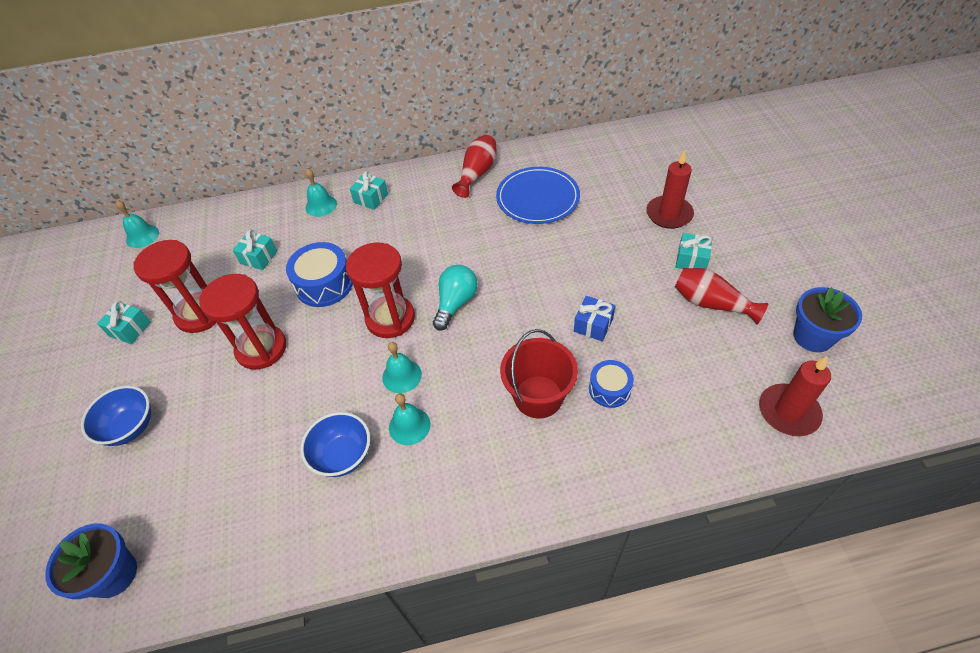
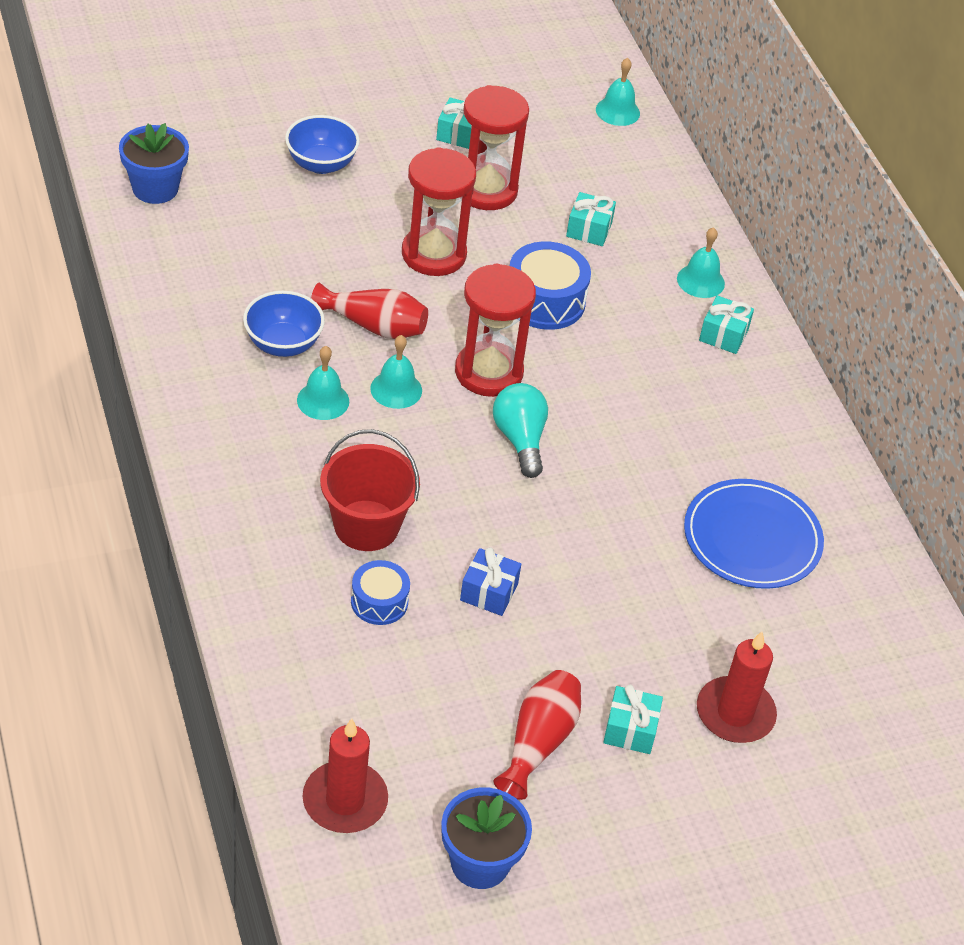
camera: 75 degrees right, 5 degrees down
turquoise light bulb [433,265,478,331] -> turquoise light bulb turned 120 degrees counterclockwise [493,383,548,478]
red vase [452,135,497,198] -> red vase moved to [311,282,428,339]

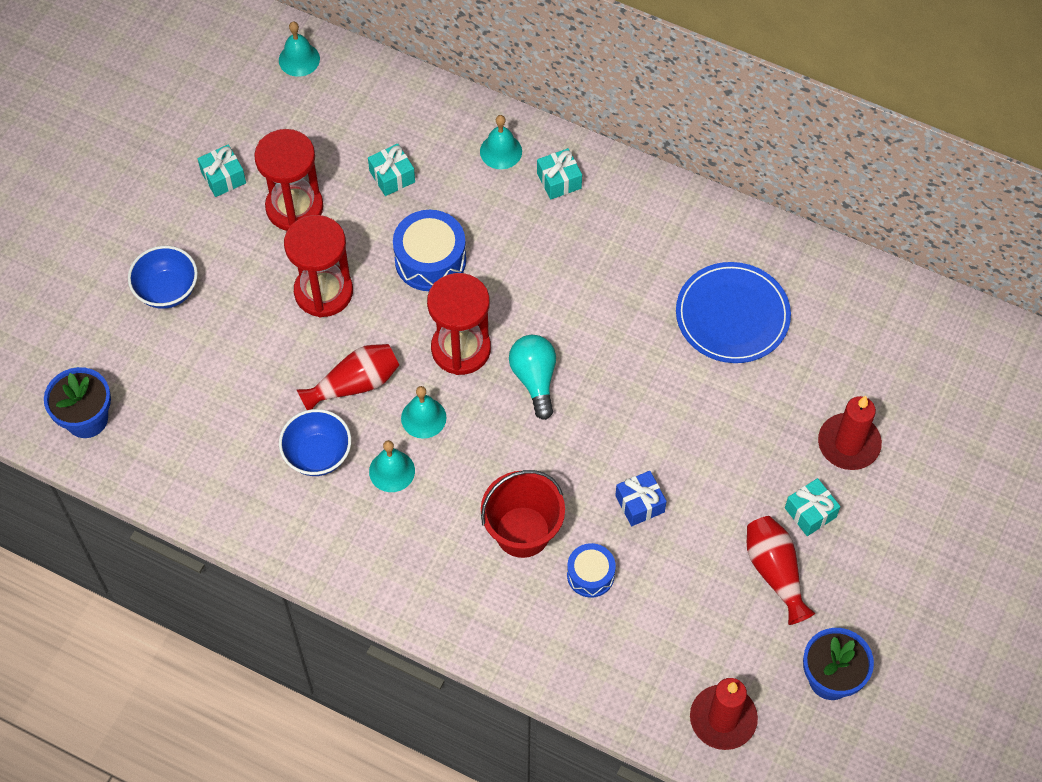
camera: 40 degrees left, 15 degrees up
turquoise light bulb [493,383,548,478] -> turquoise light bulb turned 45 degrees clockwise [509,335,556,420]

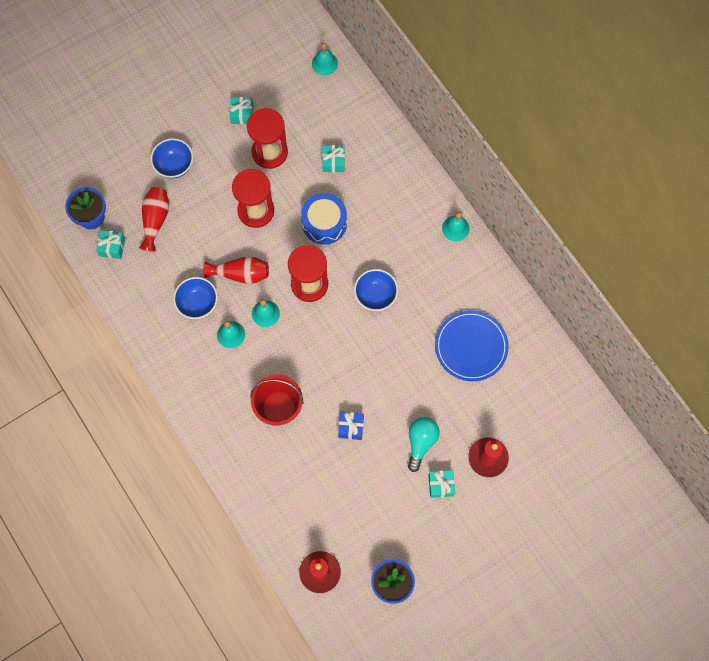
camera: 30 degrees right, 10 degrees up
turquoise bell [480,115,522,169] -> turquoise bell moved to [442,212,469,241]
turquoise light bulb [509,335,556,420] -> turquoise light bulb moved to [408,417,440,472]
turquoise gift [537,148,582,200] -> turquoise gift moved to [96,230,125,259]
blue drum [567,543,616,598] -> none
red vase [747,516,815,625] -> red vase moved to [139,187,169,252]
none -> blue bowl [354,269,398,311]

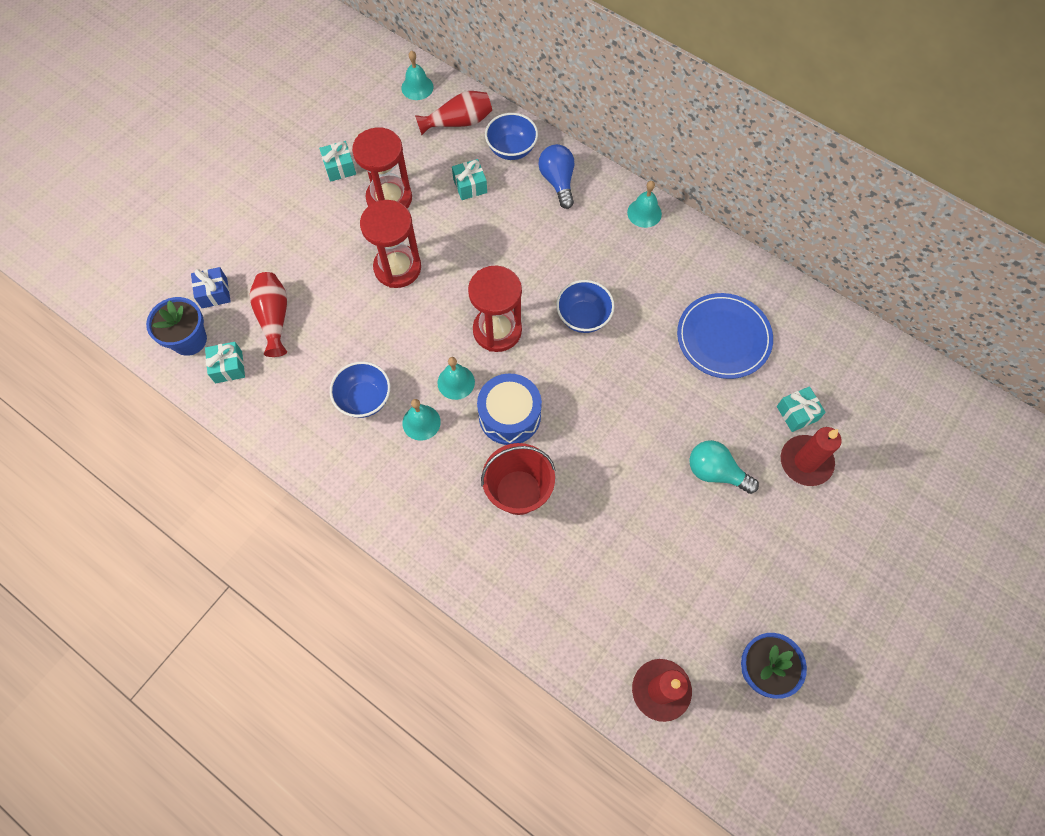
camera: 20 degrees left, 5 degrees down
blue bowl [151,138,193,179] -> blue bowl moved to [485,113,538,160]
red vase [203,256,269,284] -> red vase moved to [415,91,492,135]
blue drum [301,193,347,244] -> blue drum moved to [477,373,542,445]
blue gift [338,412,364,440] -> blue gift moved to [191,267,231,308]
turquoise light bulb [408,417,440,472] -> turquoise light bulb turned 60 degrees counterclockwise [689,440,759,494]
turquoise gift [428,470,455,498] -> turquoise gift moved to [777,386,826,432]
none -> blue light bulb [539,144,574,209]

